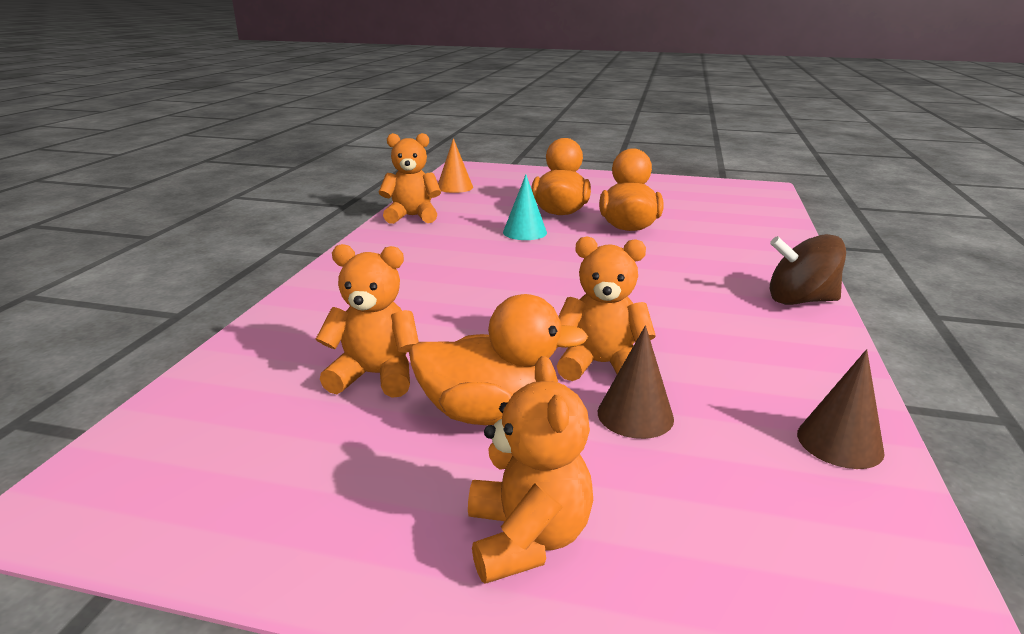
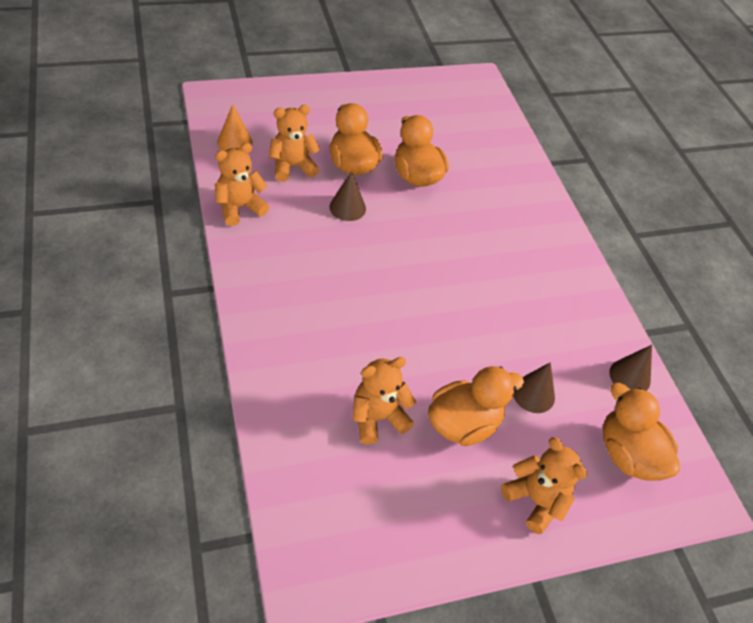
camera: 35 degrees left, 25 degrees up
turquoise cone [503,175,547,240] -> brown cone [329,171,366,221]
orange teddy bear [557,237,656,381] -> orange teddy bear moved to [269,105,320,182]
brown spinning top [770,234,846,305] -> none
none -> orange duck [603,383,680,481]

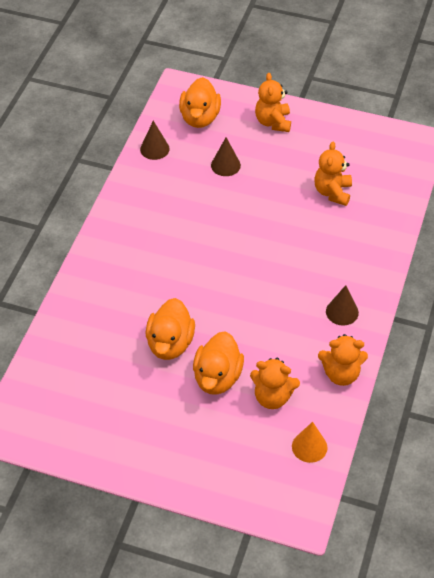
camera: 140 degrees left, 0 degrees up
brown cone [329,171,366,221] -> brown cone moved to [326,285,359,325]
orange teddy bear [353,357,416,445] -> orange teddy bear turned 90 degrees clockwise [314,141,352,206]
orange duck [428,366,524,446] -> none

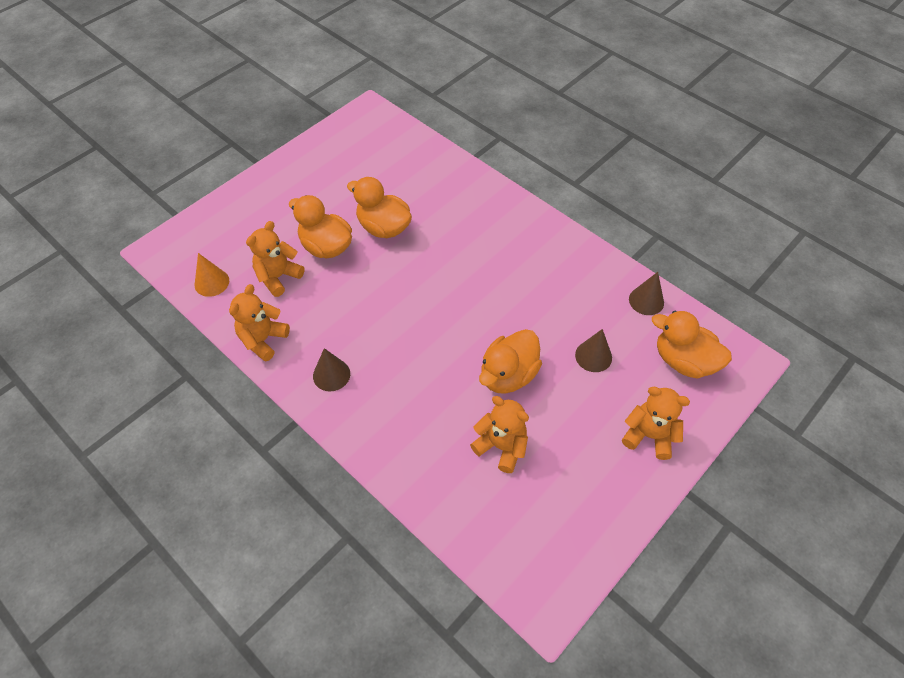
camera: 115 degrees right, 5 degrees up
none -> orange duck [479,329,542,394]

